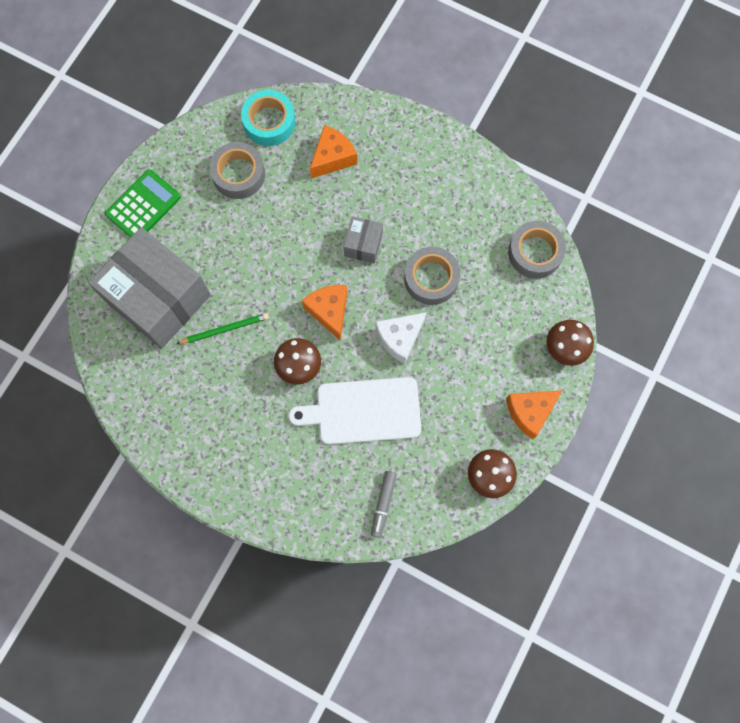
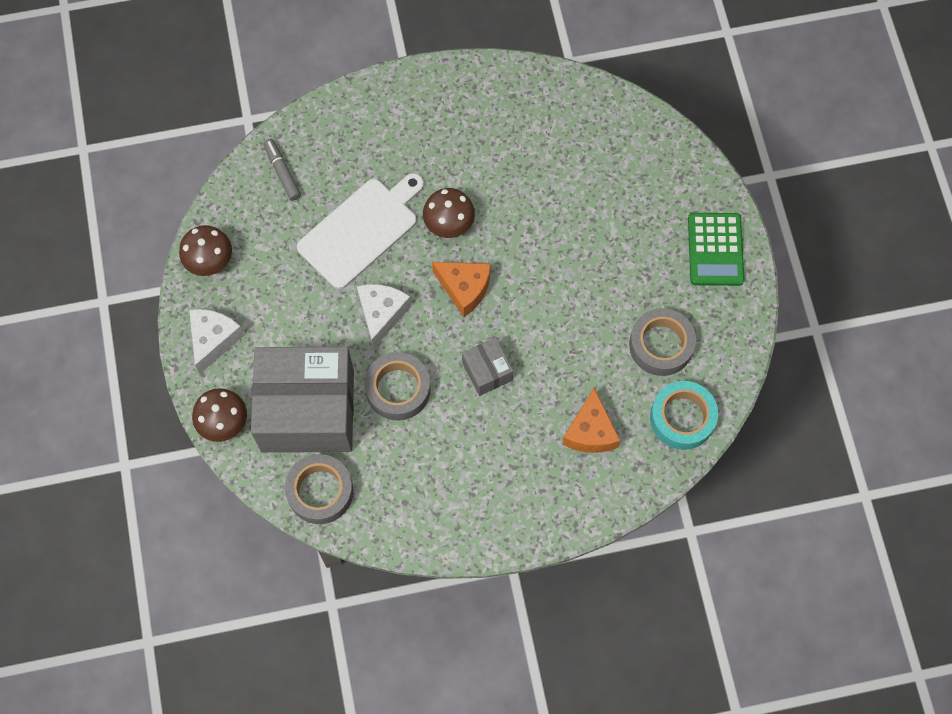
camera: 140 degrees right, 5 degrees down
grey box [88,227,211,349] -> grey box moved to [251,347,354,453]
green pencil [176,313,269,344] -> none
orange cheese [506,390,563,439] -> white cheese [189,309,244,374]

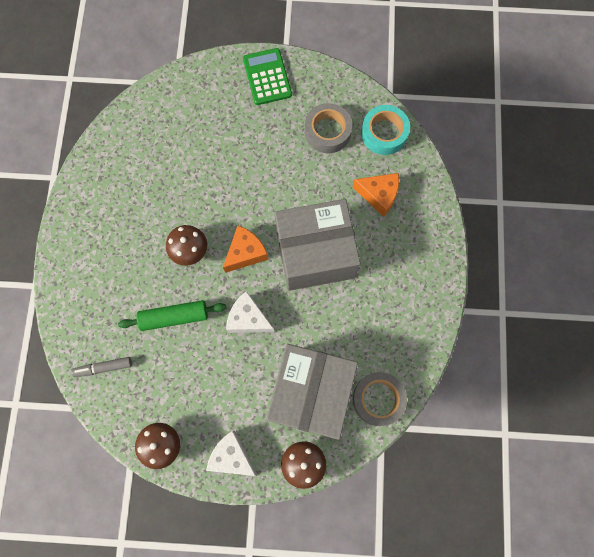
camera: 75 degrees left, 5 degrees up
white cutting board [297,173,424,289] -> green rolling pin [118,300,226,331]
grey tape [365,352,431,421] -> none
grey box [462,337,513,396] -> grey box [275,199,361,291], size x2.28
green calculator [688,213,745,286] -> green calculator turned 120 degrees counterclockwise [243,48,292,105]

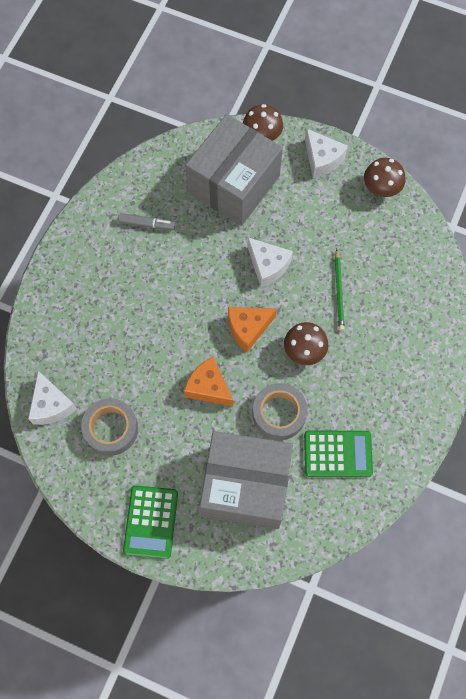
camera: 160 degrees left, 5 degrees down
grey marker [72,357,132,377] -> grey marker moved to [118,213,175,230]
green rolling pin [118,300,226,331] -> green pencil [335,249,345,331]
grey box [275,199,361,291] -> grey box moved to [200,431,293,529]
orange cheese [353,173,399,217] -> orange cheese moved to [184,357,233,406]
grey tape [353,372,407,426] -> grey tape moved to [253,383,307,440]
turquoise tape [361,105,410,155] -> white cheese [28,371,77,425]
none -> green calculator [304,430,373,477]

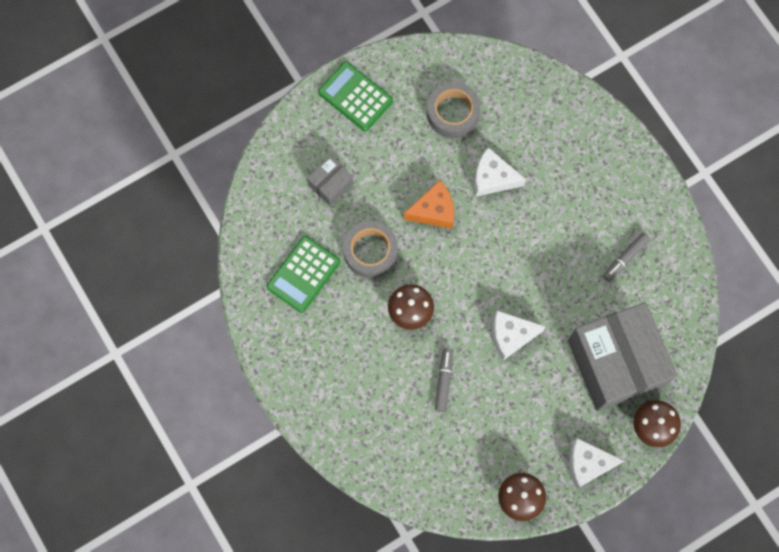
camera: 125 degrees right, 5 degrees up
white cheese [28,371,77,425] -> white cheese moved to [475,147,526,197]
grey box [200,431,293,529] -> grey box [307,155,353,206], size x0.44
orange cheese [228,307,277,352] -> none
green pencil [335,249,345,331] -> grey marker [435,348,453,412]

